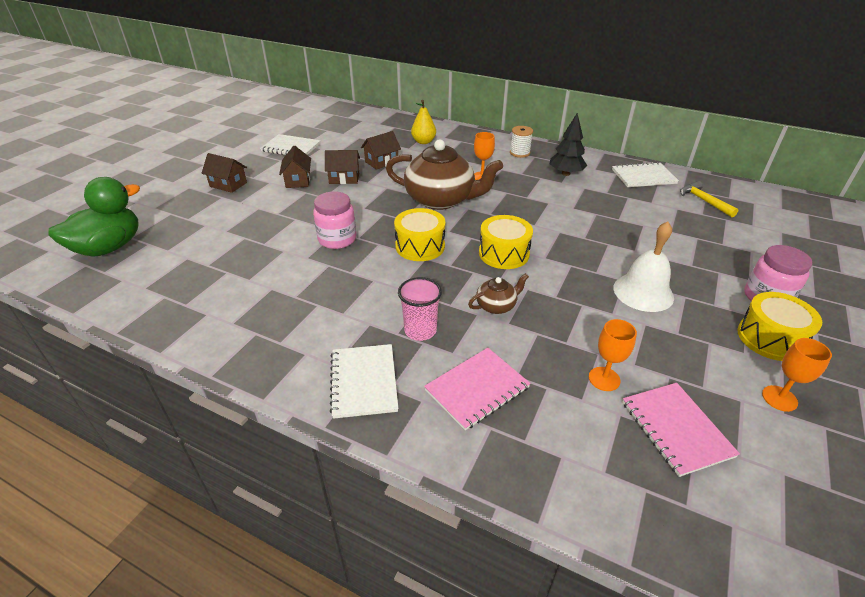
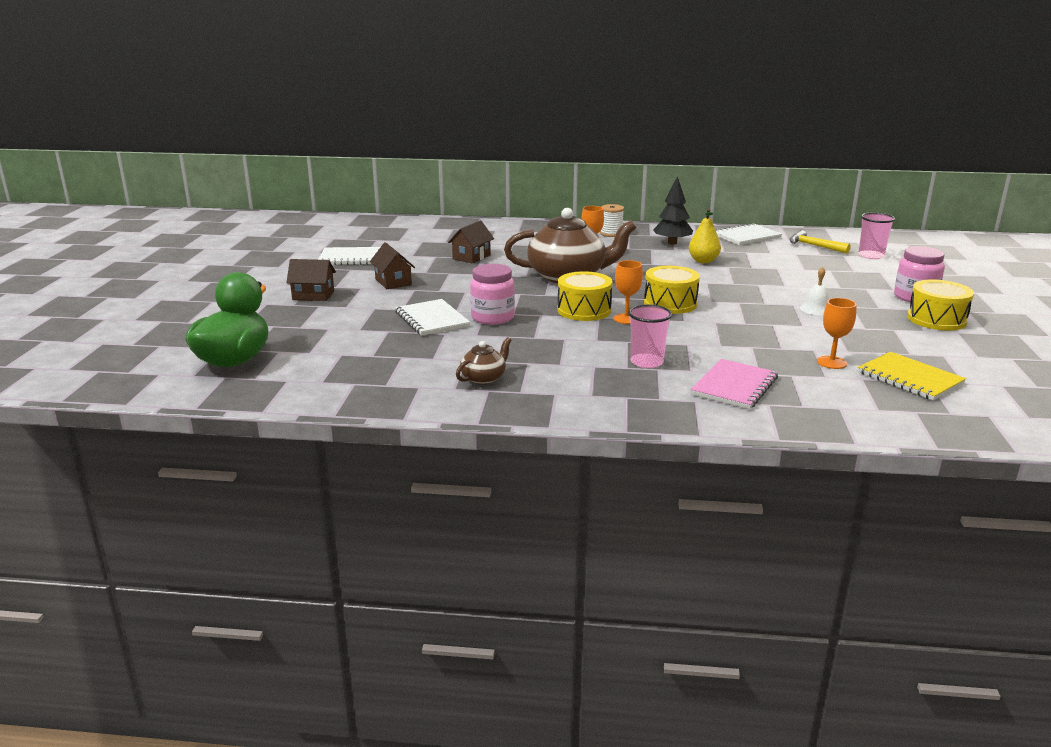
camera: 20 degrees left, 15 degrees down
brown house [325,150,360,184] -> none
white notebook [330,344,399,419] -> white notebook moved to [395,299,470,336]
yellow pear [411,100,436,144] -> yellow pear moved to [689,209,721,263]
brown teapot [468,273,529,314] -> brown teapot moved to [456,337,512,385]
white bell [613,221,674,312] -> white bell [800,267,828,315], size x0.55
pink notebook [622,383,740,477] -> yellow notebook [858,352,966,400]
orange goblet [762,338,832,412] -> orange goblet moved to [614,260,643,324]
none -> pink cup [858,213,895,259]

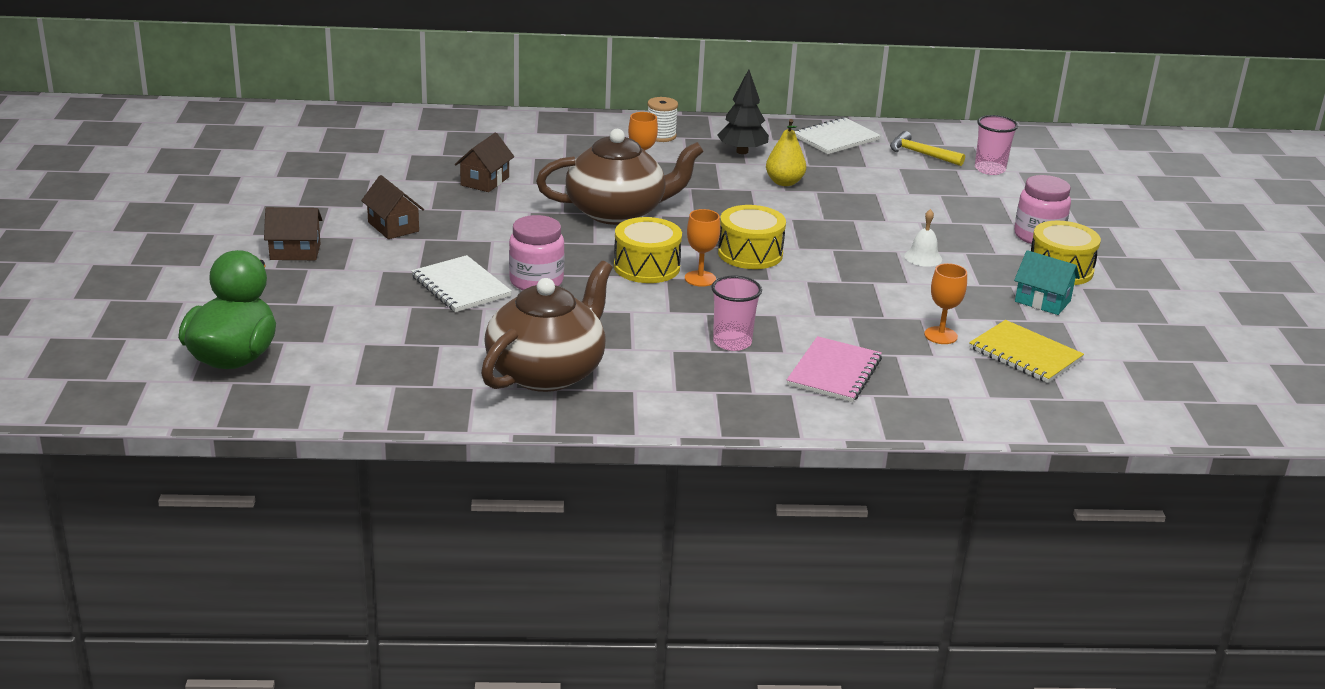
camera: 10 degrees left, 5 degrees up
white notebook [318,247,380,265] -> none
brown teapot [456,337,512,385] -> brown teapot [481,261,612,392], size x2.23
none -> turquoise house [1014,250,1080,315]

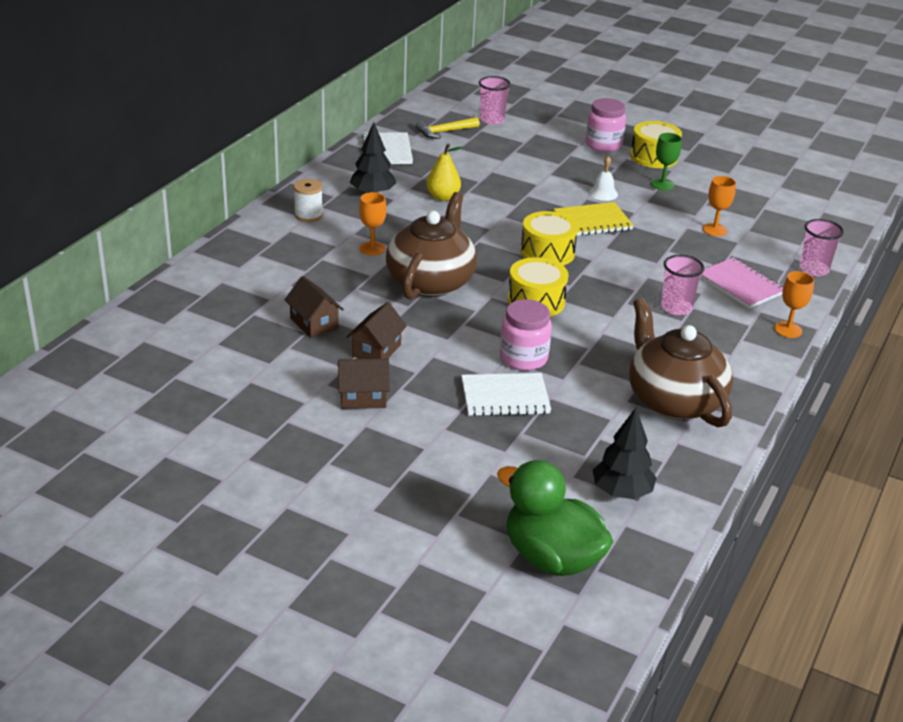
camera: 60 degrees left, 5 degrees up
brown house [264,207,322,260] -> brown house moved to [347,302,407,359]
orange goblet [685,209,720,287] -> orange goblet moved to [774,271,814,338]
yellow notebook [969,320,1084,383] -> yellow notebook moved to [553,202,634,236]
turquoise house [1014,250,1080,315] -> none
none -> black tree [593,408,657,499]
none -> green goblet [651,133,681,190]
none -> pink cup [800,219,844,276]

